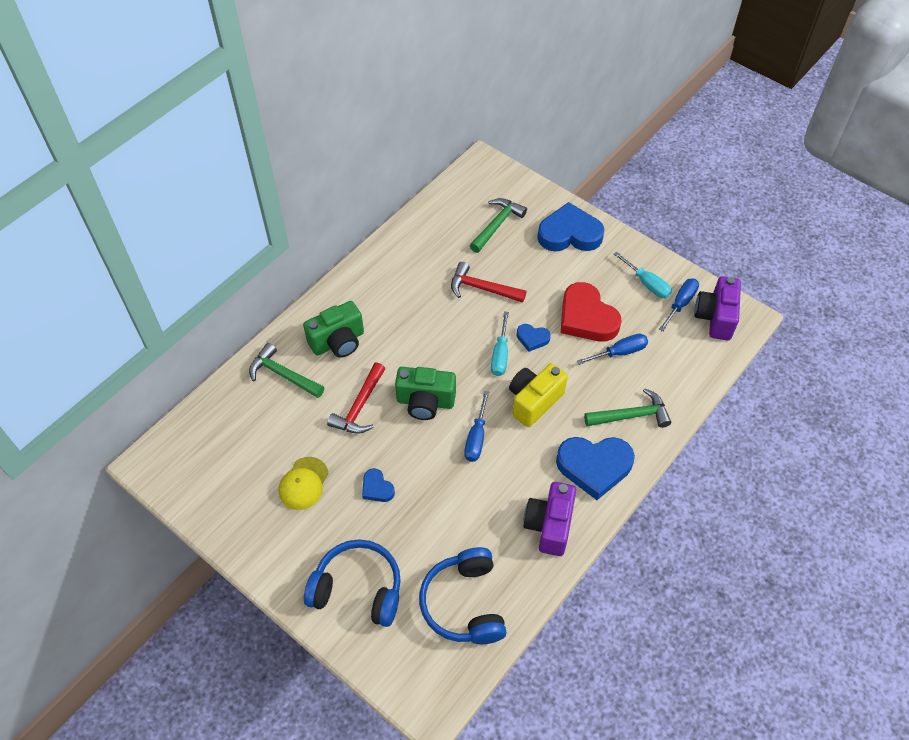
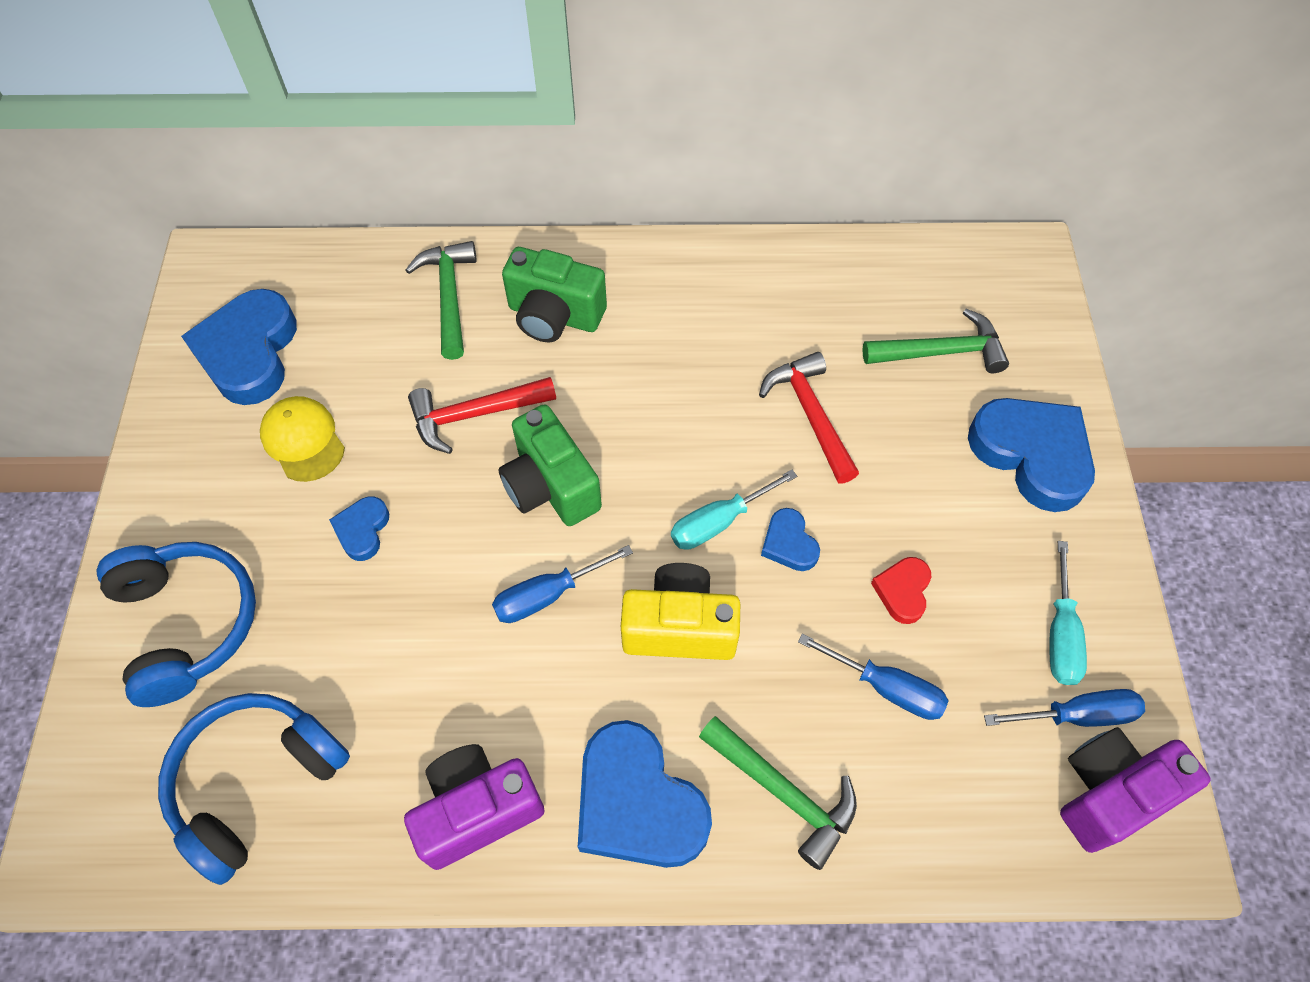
camera: 50 degrees right, 5 degrees up
yellow cap [279,457,329,510] -> yellow cap turned 75 degrees clockwise [260,396,345,482]
red heart [561,282,622,342] -> red heart [871,557,931,624], size x0.49
none -> blue heart [181,289,297,405]

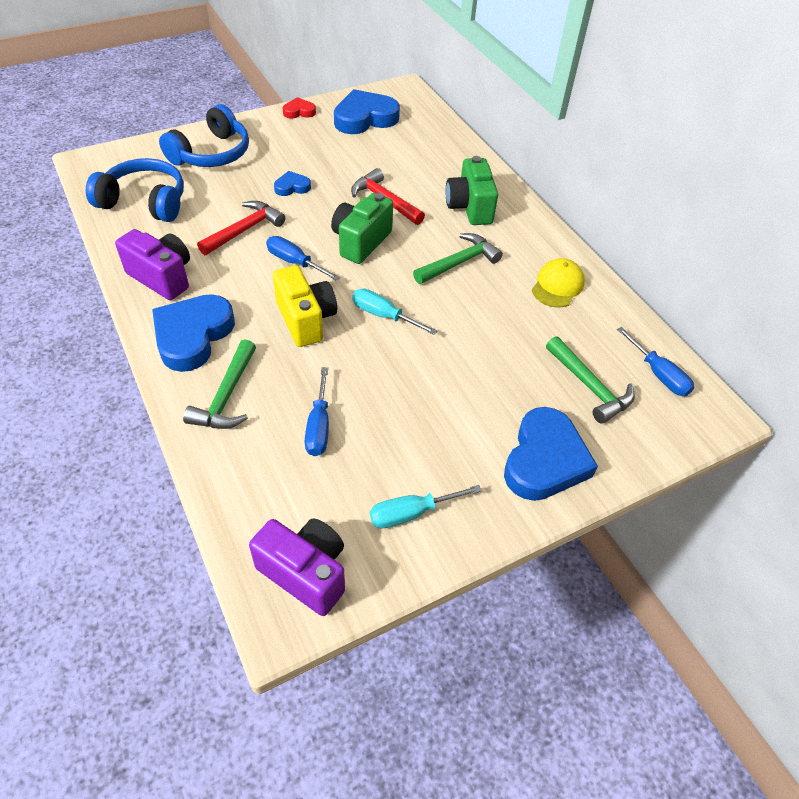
camera: 60 degrees right, 10 degrees down
yellow cap [260,396,345,482] -> yellow cap moved to [532,258,585,308]
green hammer [406,241,477,360] -> green hammer moved to [413,233,503,284]
red hammer [759,352,859,484] -> red hammer moved to [197,201,285,255]
blue heart [761,508,820,571] -> none
red heart [871,557,931,624] -> red heart moved to [283,97,316,119]
blue screwdriver [984,689,1145,727] -> blue screwdriver moved to [617,327,694,396]

